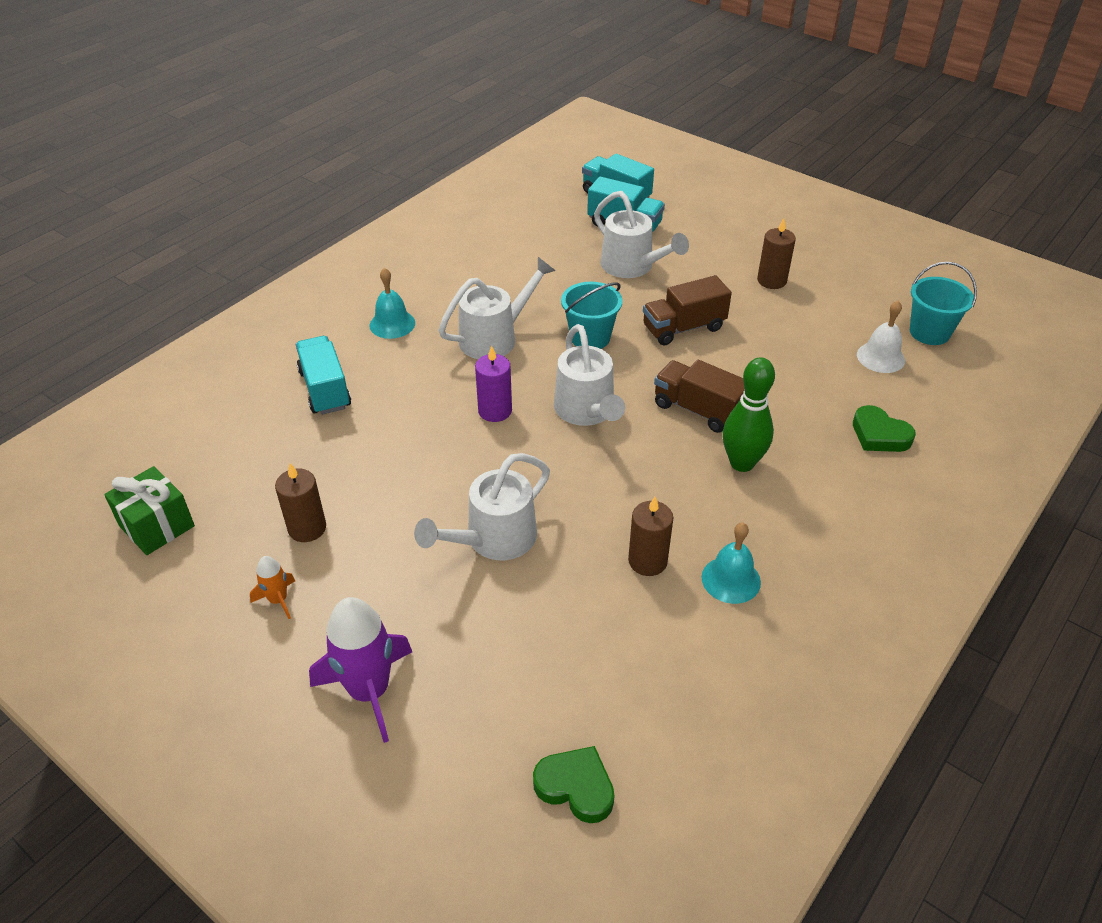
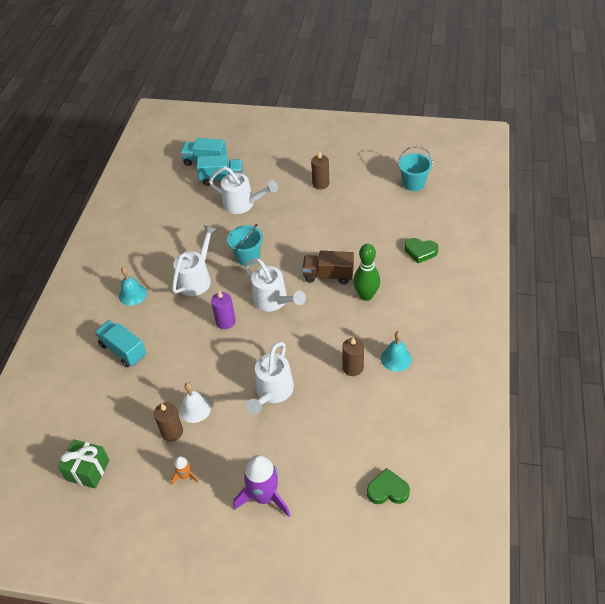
camera: 25 degrees left, 5 degrees up
brown truck [643,275,732,345] -> none
white bell [857,301,905,373] -> white bell moved to [179,382,211,423]

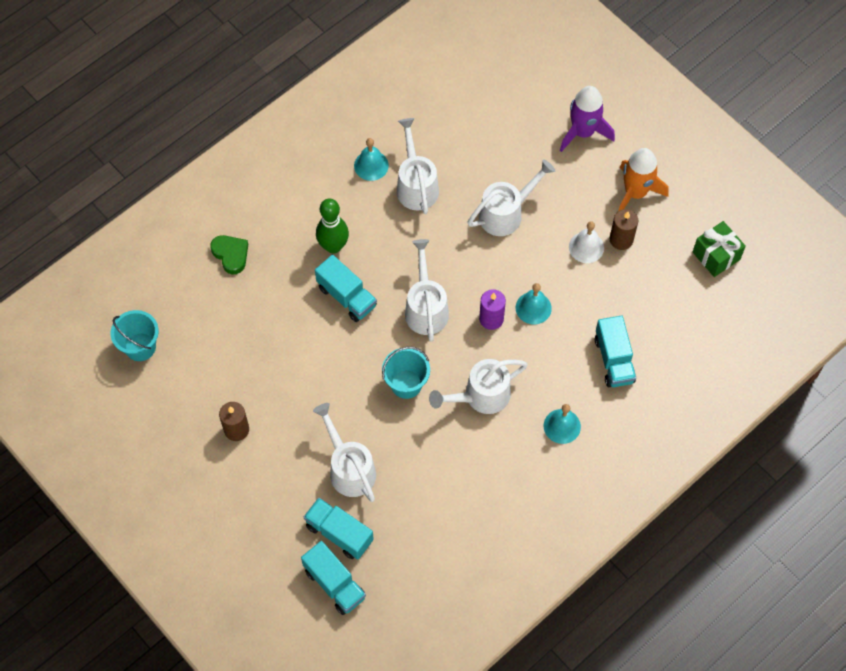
camera: 145 degrees left, 15 degrees up
orange rocket [171,456,199,484] -> orange rocket [618,148,669,211], size x2.05
brown truck [302,251,354,285] -> turquoise truck [315,255,377,322]
brown candle [342,337,364,376] -> white watering can [397,118,439,214]
green heart [367,468,410,504] -> none
none -> turquoise bell [516,283,552,324]

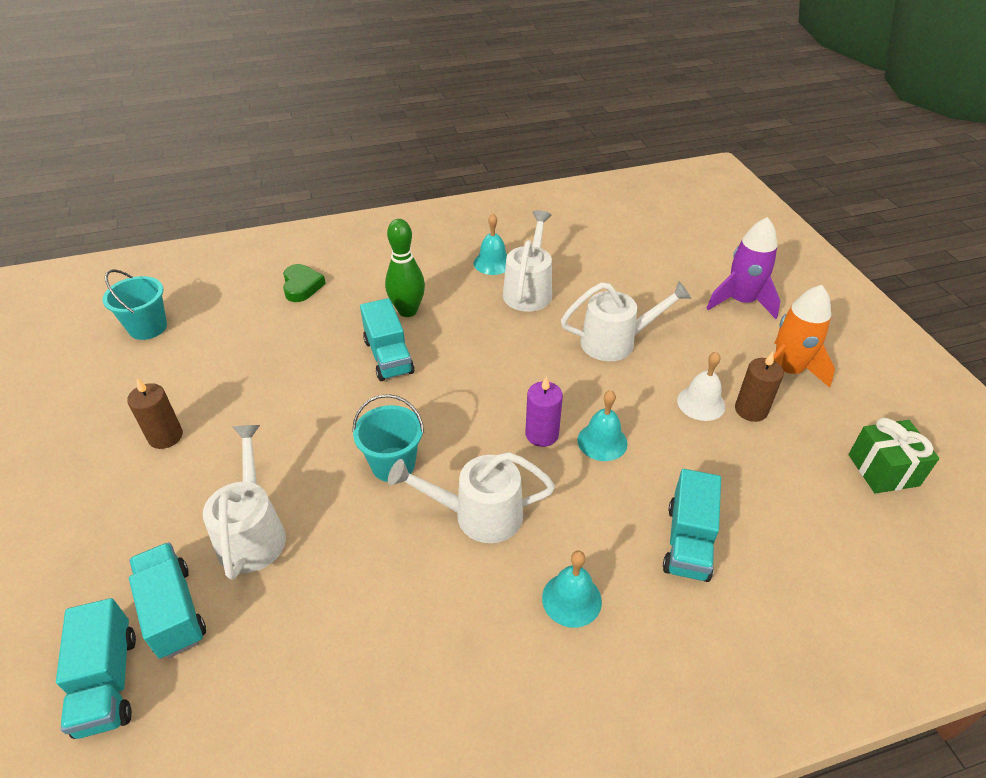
camera: 25 degrees right, 20 degrees down
white watering can [405,239,449,342] -> none

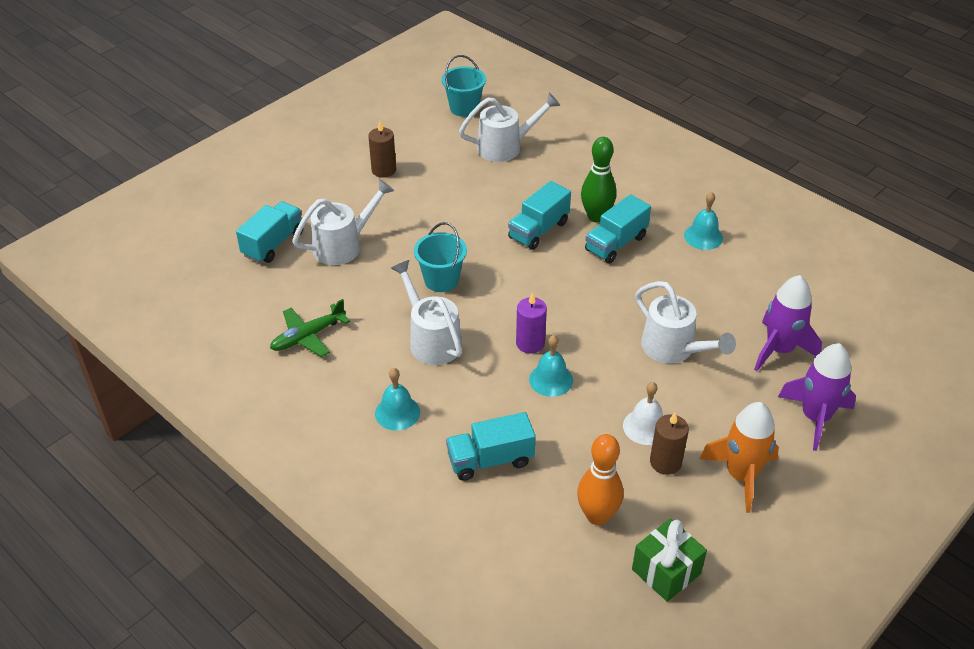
camera: 60 degrees right, 0 degrees up
turquoise truck [56,598,136,739] -> turquoise truck moved to [585,194,651,263]
green heart [283,264,326,302] -> none
white watering can [503,210,552,312] -> white watering can moved to [459,93,560,162]
none -> green plane [270,299,350,357]
none -> orange bowling pin [577,434,623,525]
none -> purple rocket [754,275,822,371]

